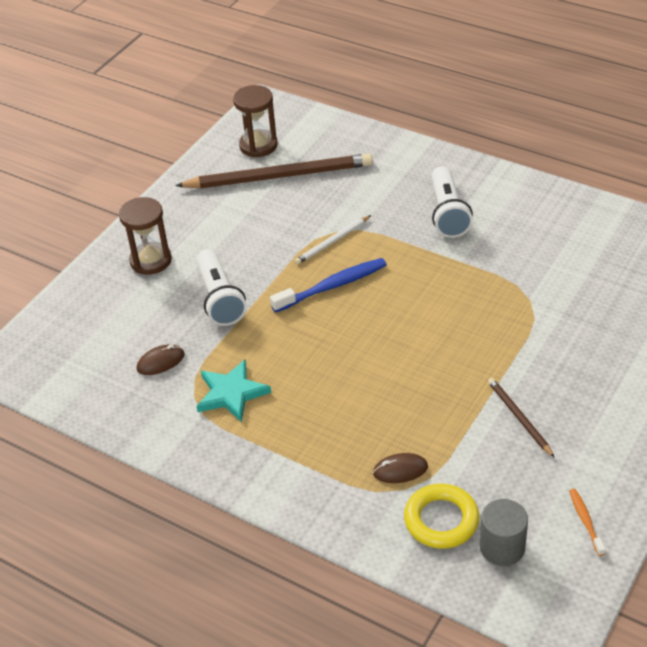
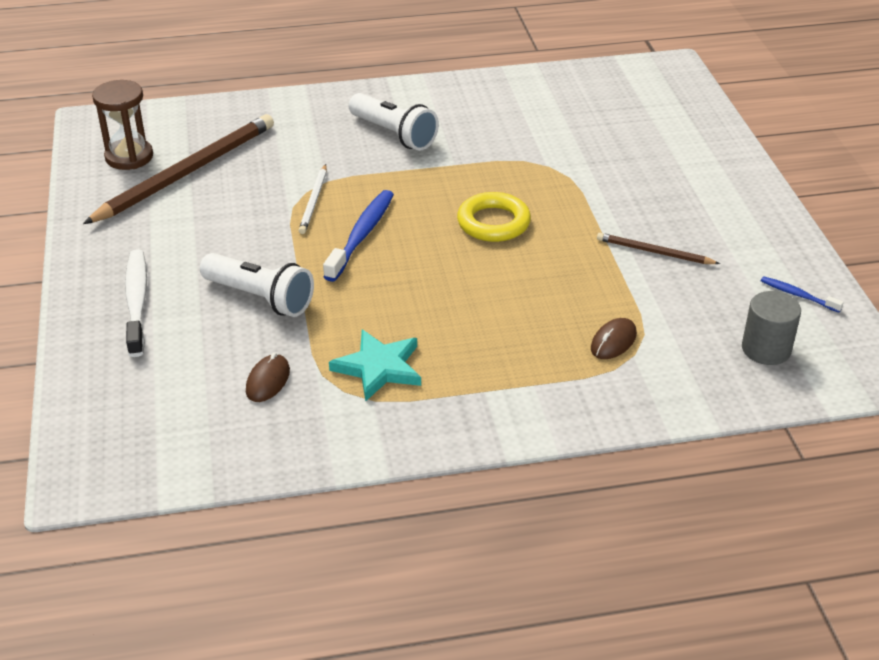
camera: 45 degrees left, 5 degrees down
brown hourglass [119,197,172,275] -> white toothbrush [125,249,147,357]
yellow ring [404,484,479,549] -> yellow ring moved to [457,192,531,242]
orange toothbrush [569,489,606,556] -> blue toothbrush [761,276,844,313]

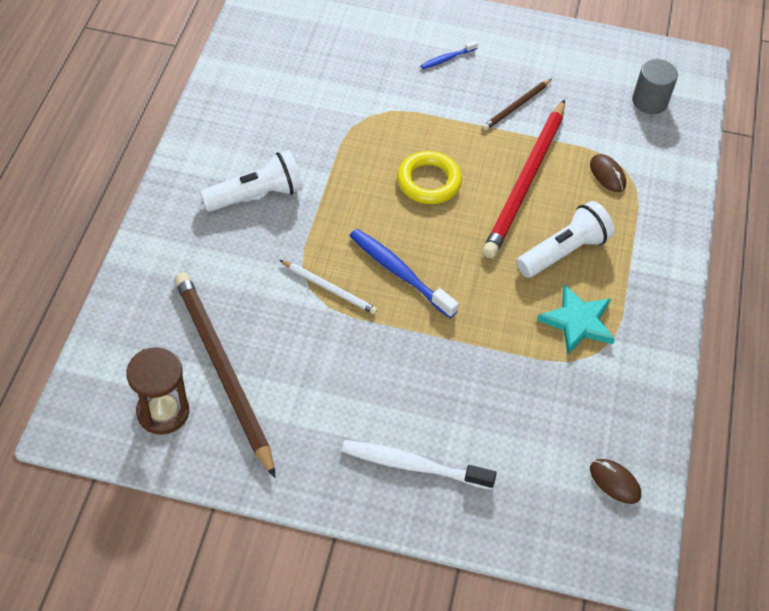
camera: 70 degrees left, 15 degrees up
white flashlight [200,253,314,317] -> white flashlight moved to [516,201,614,278]
brown mouse [246,353,290,402] -> brown mouse moved to [590,459,641,504]
blue toothbrush [761,276,844,313] -> blue toothbrush moved to [421,41,478,69]
none -> red pencil [483,99,565,258]

